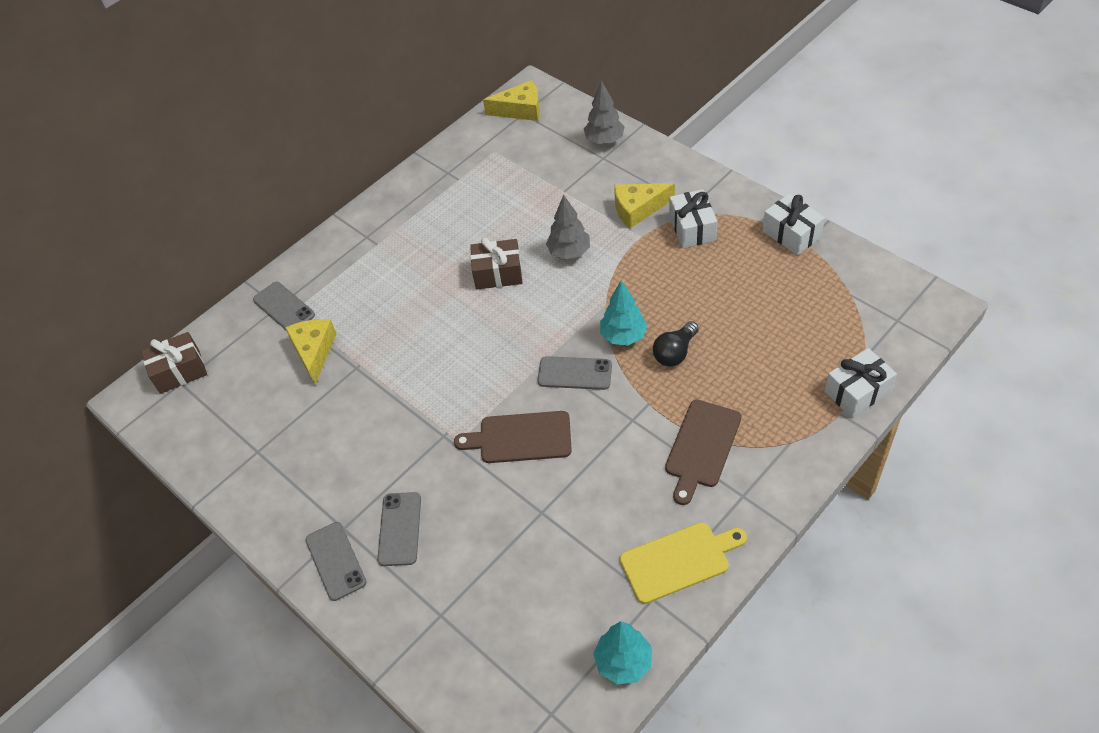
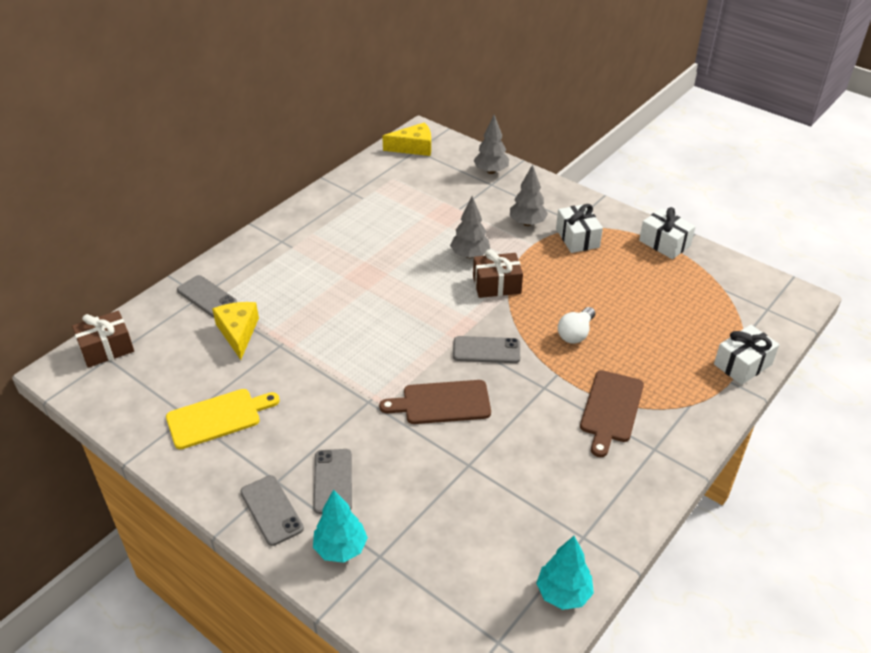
camera: 10 degrees left, 10 degrees down
brown gift [470,237,522,290] -> brown gift moved to [473,249,523,298]
turquoise tree [600,280,647,346] -> turquoise tree moved to [313,489,368,563]
yellow cheese [614,183,675,229] -> grey tree [510,164,548,226]
yellow cutting board [620,522,747,604] -> yellow cutting board moved to [166,389,280,449]
black light bulb [653,321,699,366] -> white light bulb [558,307,595,344]

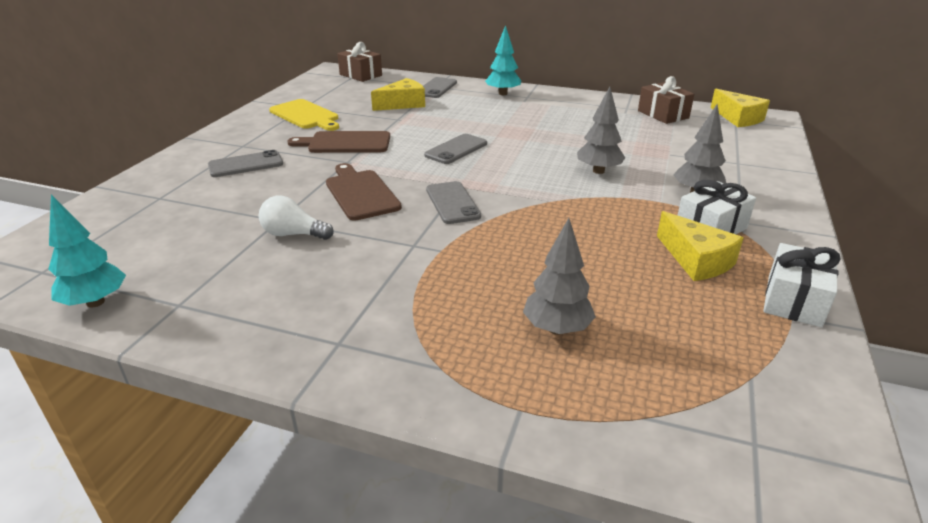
camera: 70 degrees right, 10 degrees down
grey phone [240,475,304,546] -> grey phone moved to [424,134,487,164]
turquoise tree [313,489,368,563] -> turquoise tree moved to [485,25,521,95]
brown gift [473,249,523,298] -> brown gift moved to [638,76,694,124]
grey tree [474,115,509,174] -> grey tree moved to [523,218,596,335]
white light bulb [558,307,595,344] -> white light bulb moved to [259,196,334,240]
brown cutting board [580,370,644,457] -> brown cutting board moved to [288,131,390,153]
white gift [714,325,779,385] -> none
none -> yellow cheese [657,211,744,281]

